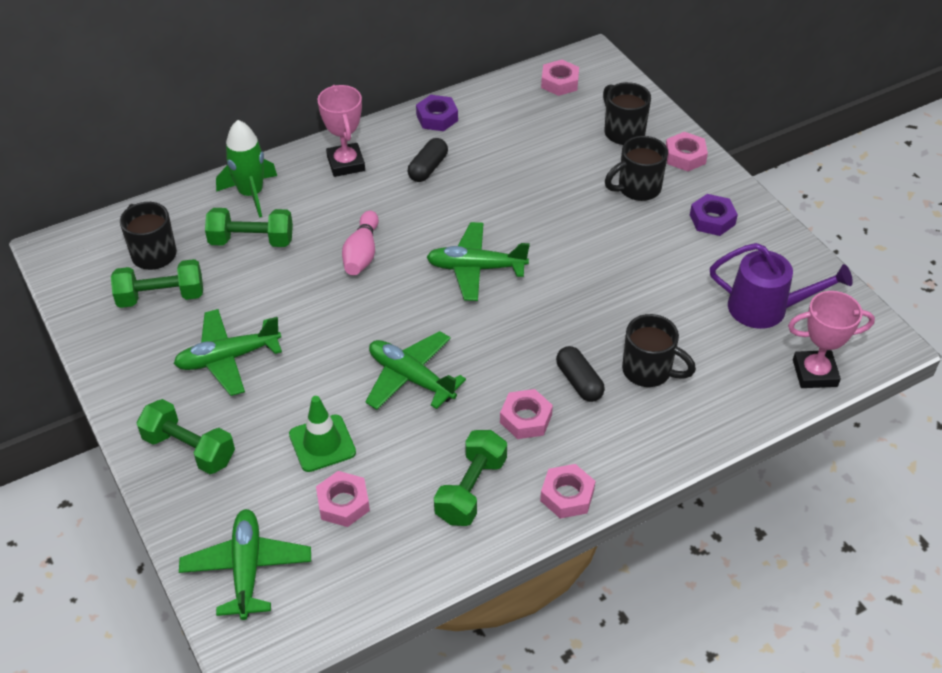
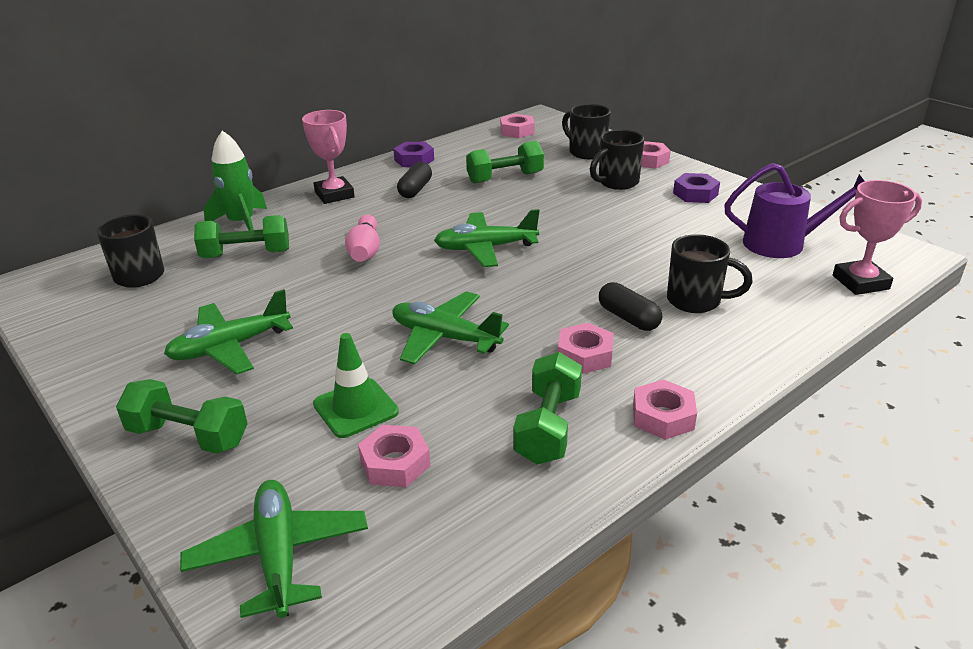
camera: 10 degrees left, 15 degrees down
green dumbbell [111,259,203,308] -> green dumbbell moved to [466,141,544,184]

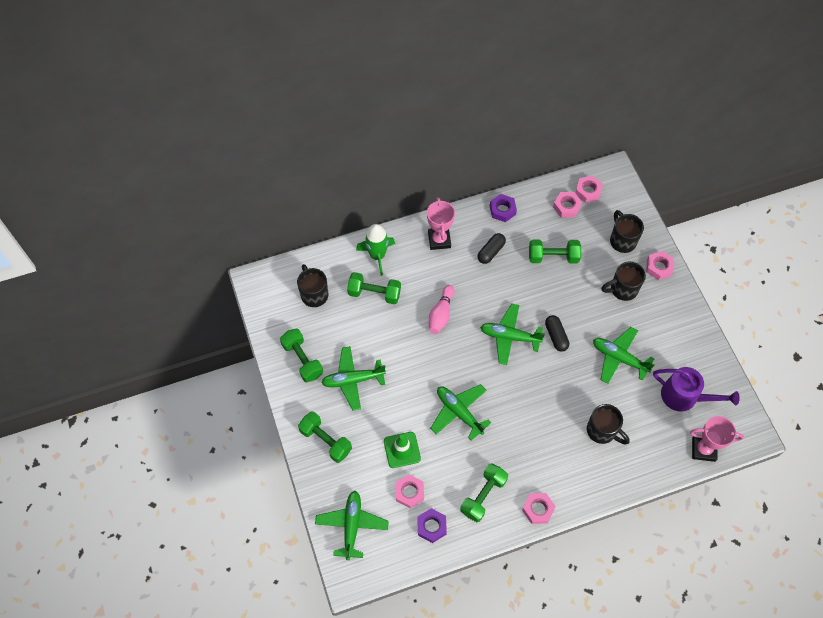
camera: 20 degrees right, 30 degrees up
pink nut [558,323,614,374] -> pink nut moved to [553,192,582,218]
black capsule [599,282,662,331] -> black capsule moved to [545,315,569,352]
purple nut [673,173,720,203] -> purple nut moved to [417,508,447,543]
none -> green dumbbell [280,328,323,382]
none -> green plane [593,327,655,384]

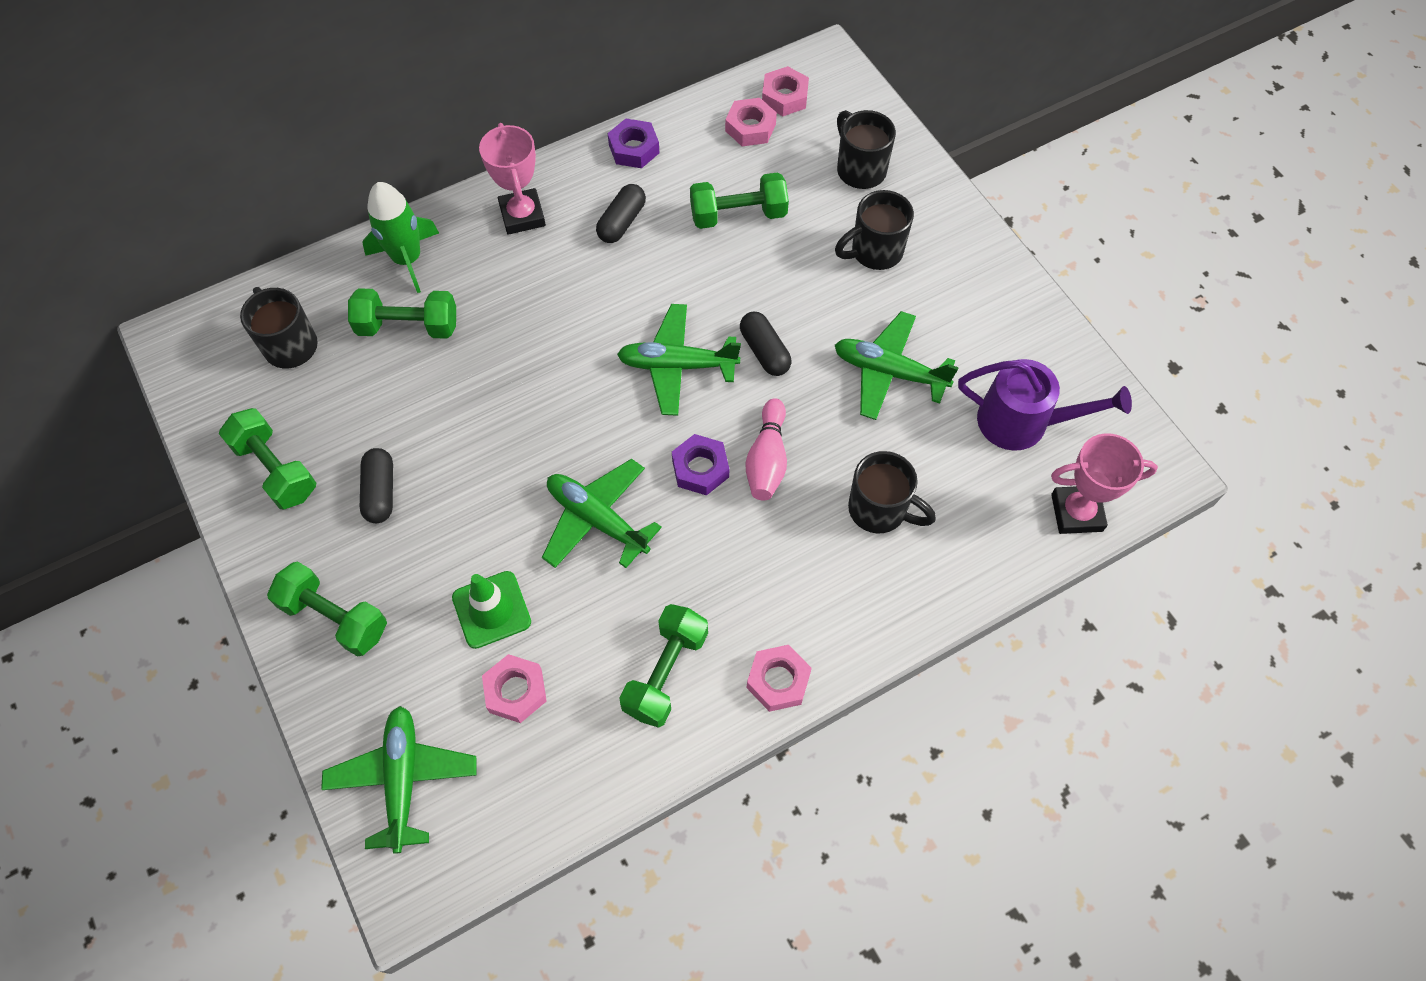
camera: 10 degrees left, 0 degrees up
green plane [321,346,386,411] -> black capsule [360,448,393,523]
purple nut [417,508,447,543] -> purple nut moved to [672,434,729,495]
pink bowling pin [429,285,455,334] -> pink bowling pin moved to [746,398,787,500]
pink nut [646,251,674,280] -> none

